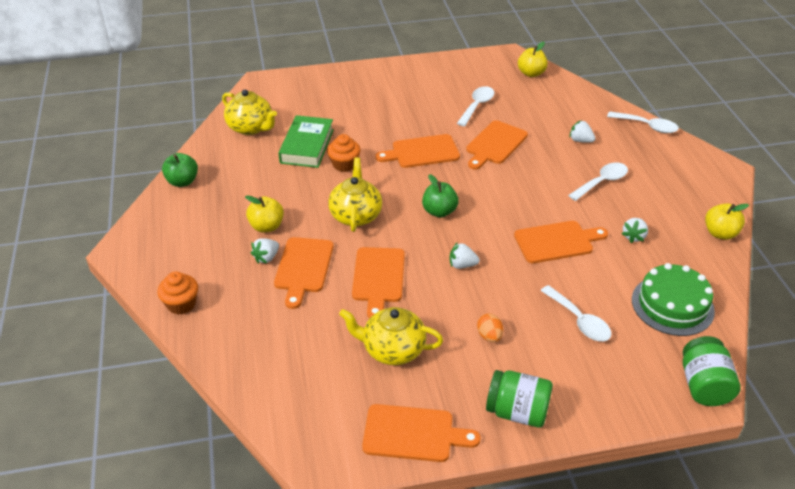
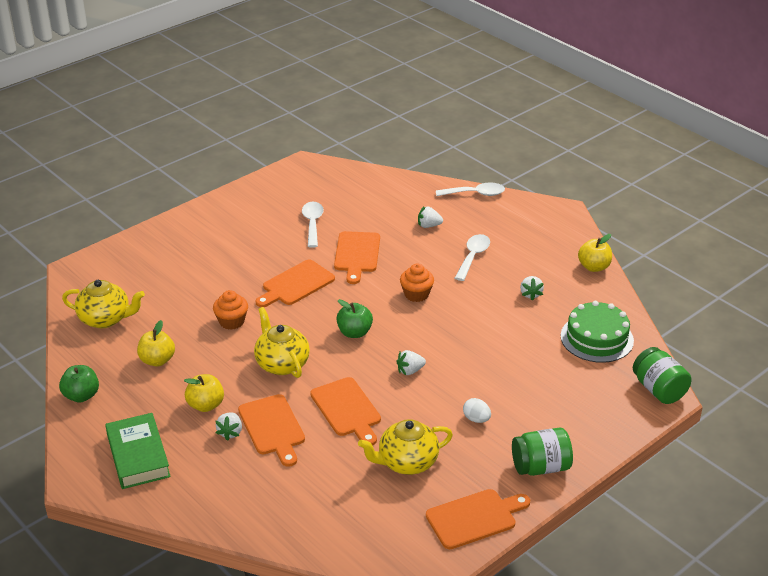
camera: 30 degrees left, 5 degrees down
orange cupcake [158,272,198,315] -> orange cupcake moved to [400,264,434,302]
green book [278,115,334,168] -> green book moved to [105,413,171,489]
orange egg [477,313,503,342] -> white egg [463,398,491,423]
orange cutting board [514,221,608,263] -> none
yellow apple [518,42,548,77] -> yellow apple moved to [137,320,175,367]
white spoon [540,285,612,341] -> none

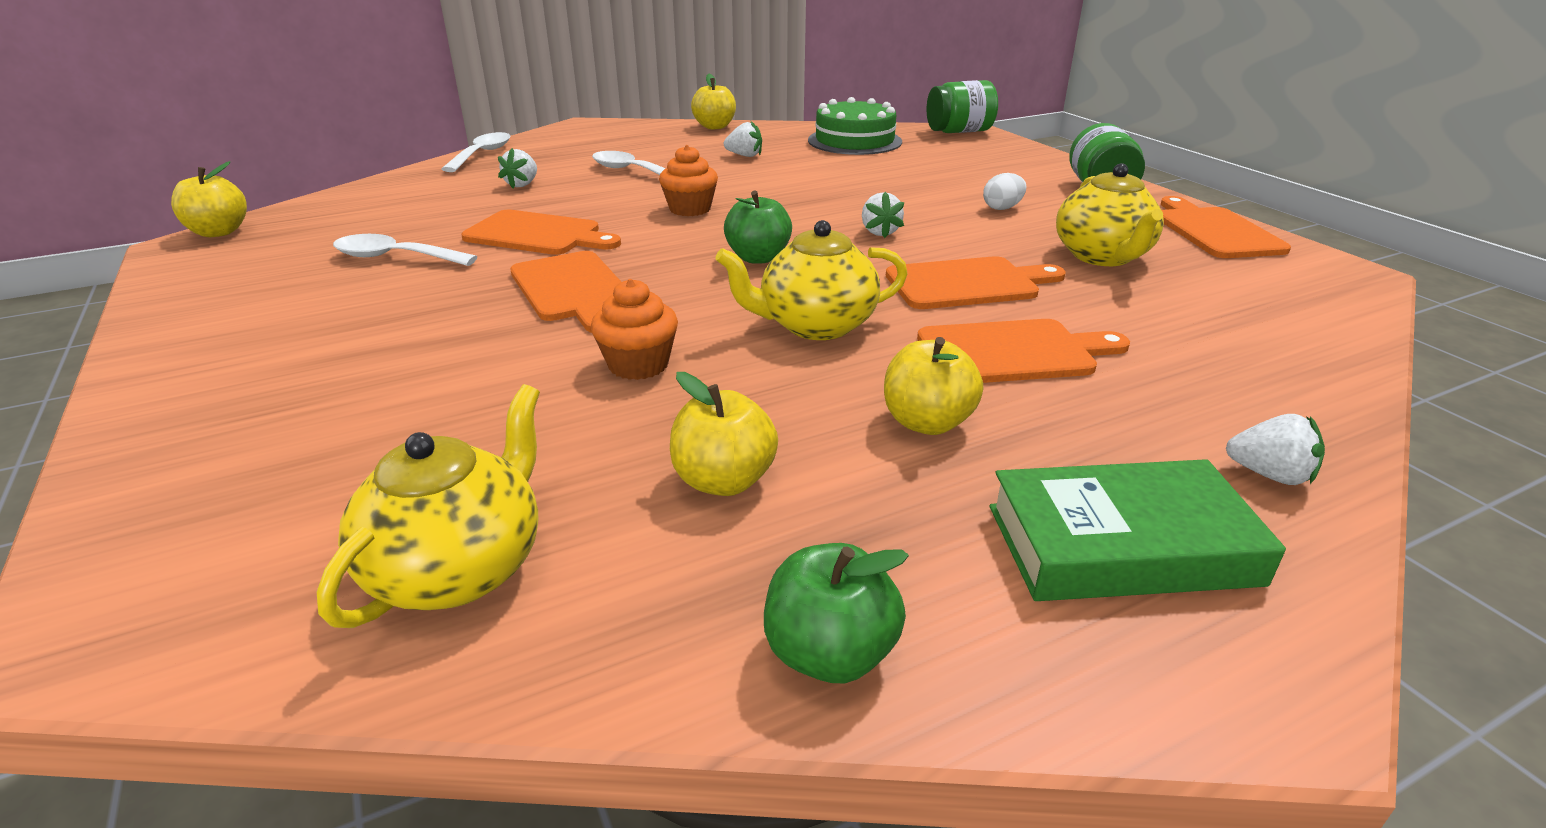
camera: 75 degrees left, 5 degrees down
white strawberry [215,412,242,441] -> white strawberry moved to [1226,414,1325,485]
none -> yellow apple [171,161,247,237]

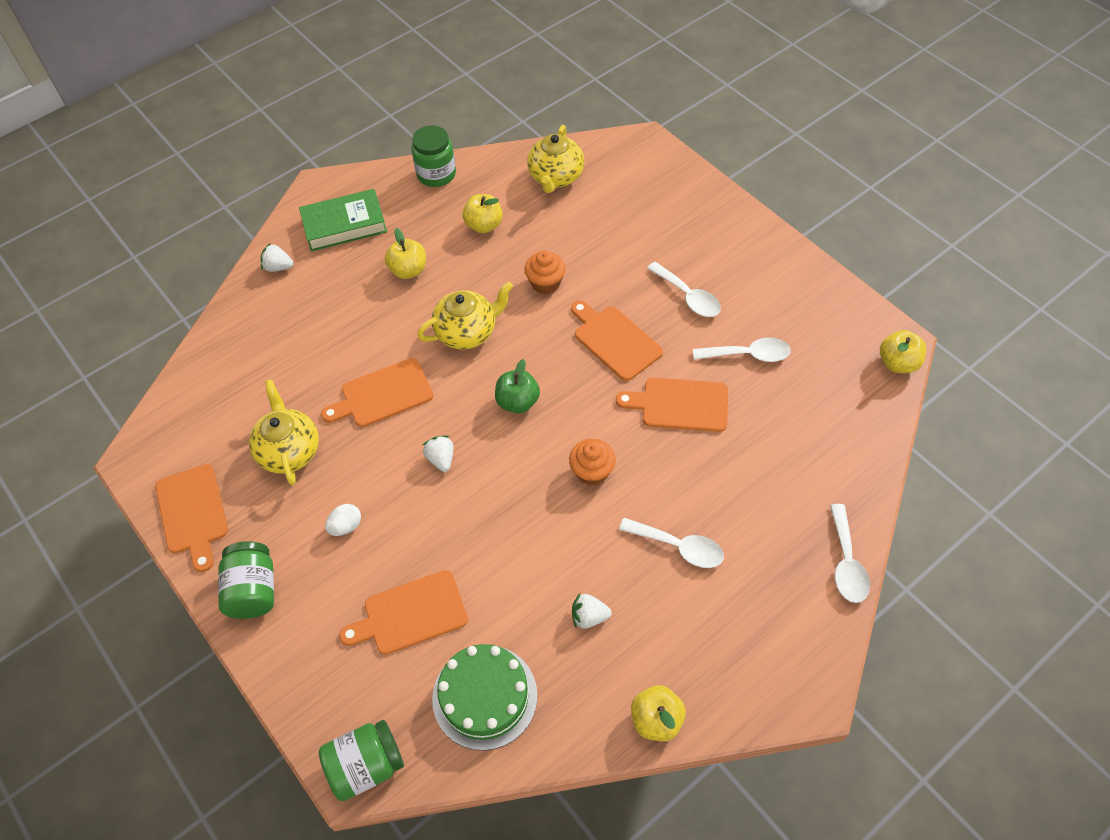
camera: 170 degrees right, 25 degrees up
white strawberry [498,148,537,189] -> none
green apple [764,543,909,683] -> green jar [411,125,456,187]
orange cutting board [917,319,1130,383] -> orange cutting board moved to [339,570,468,655]
none -> white spoon [647,262,721,317]

